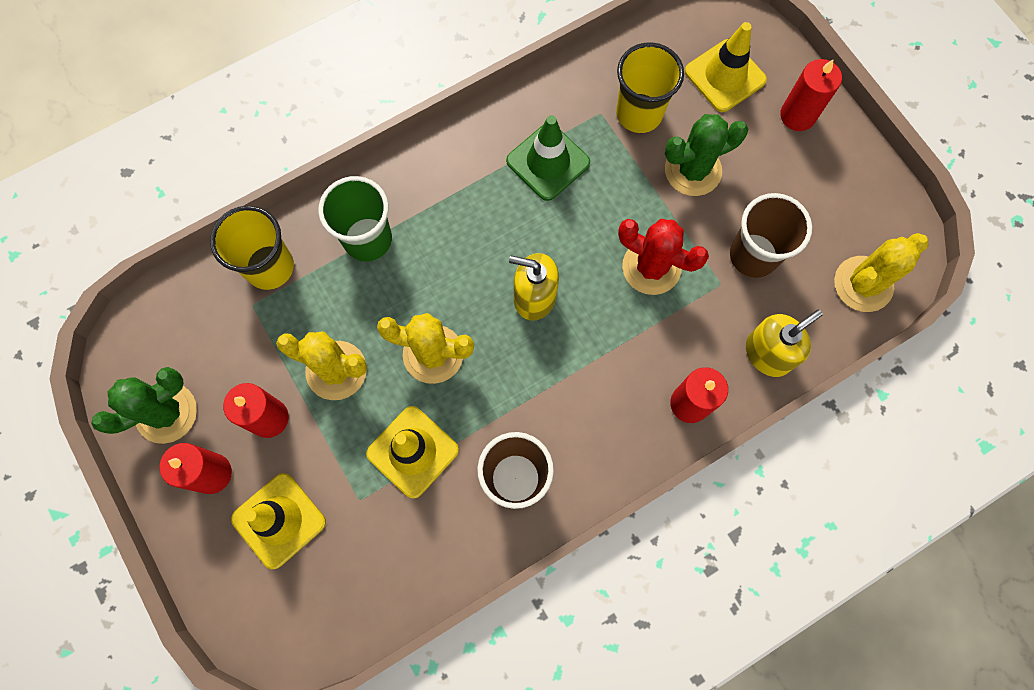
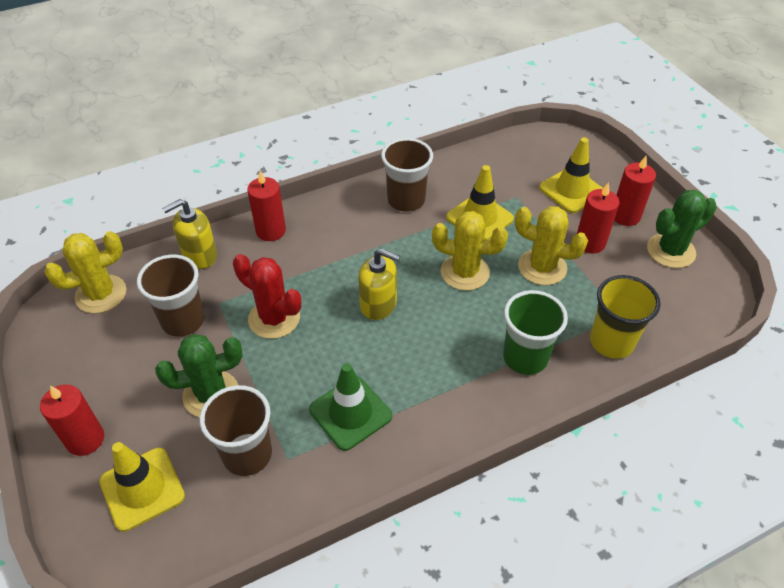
camera: 175 degrees left, 25 degrees down
yellow cup [616,42,684,133] -> brown cup [200,385,272,476]

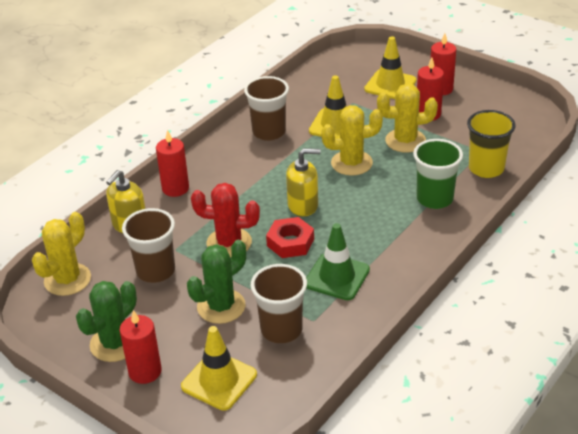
camera: 25 degrees left, 10 degrees down
green cactus [647,190,717,268] -> green cactus moved to [76,281,137,362]
none -> red nut [266,217,314,258]

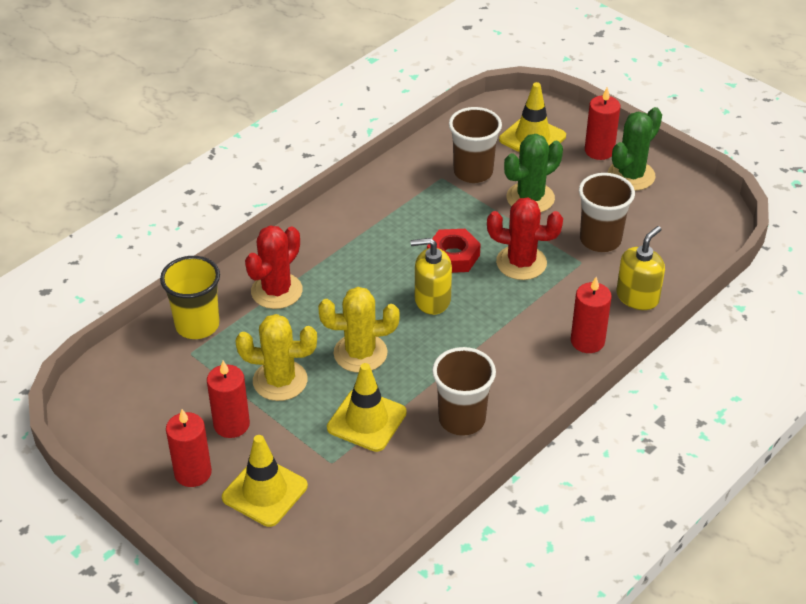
camera: 175 degrees left, 5 degrees up
yellow cactus [32,212,91,296] -> none
green traffic cone [306,223,370,300] -> none
green cup [413,139,463,209] -> red cactus [245,225,303,309]

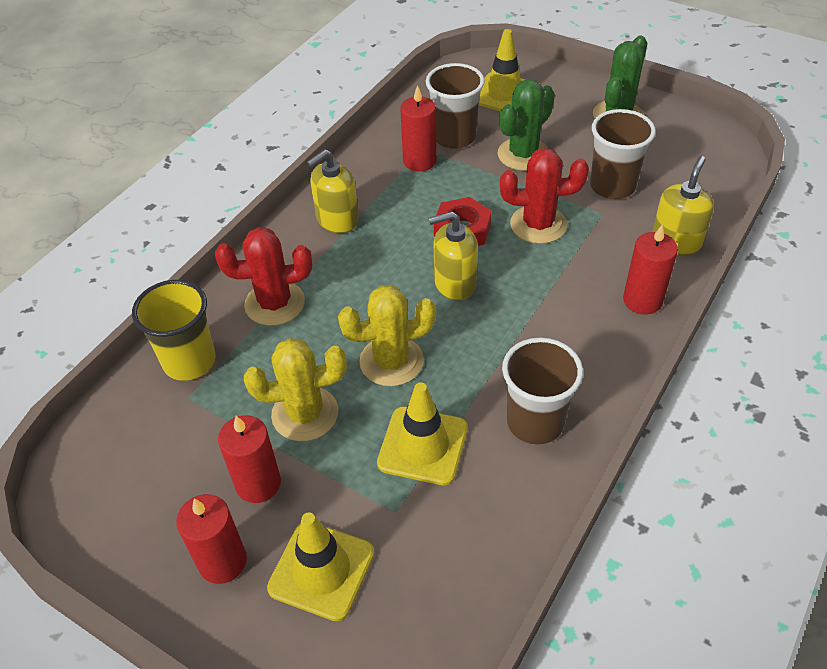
camera: 10 degrees left, 5 degrees up
red cactus [245,225,303,309] -> red cactus turned 60 degrees clockwise [215,227,312,326]
red candle [585,87,620,160] -> red candle moved to [400,85,437,171]
none -> yellow soap dispenser [307,149,359,233]

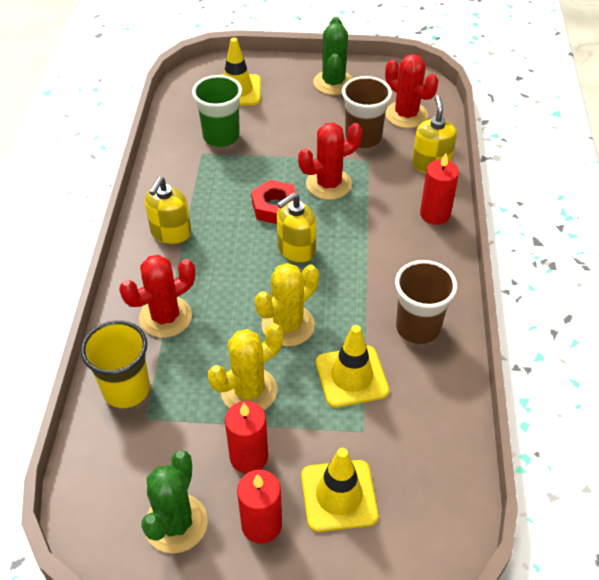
camera: 30 degrees left, 0 degrees up
red candle [400,85,437,171] -> none
brown cup [426,63,485,149] -> green cup [192,75,242,147]
green cactus [498,79,555,171] -> green cactus moved to [141,450,208,554]
none -> red cactus [385,54,438,128]

